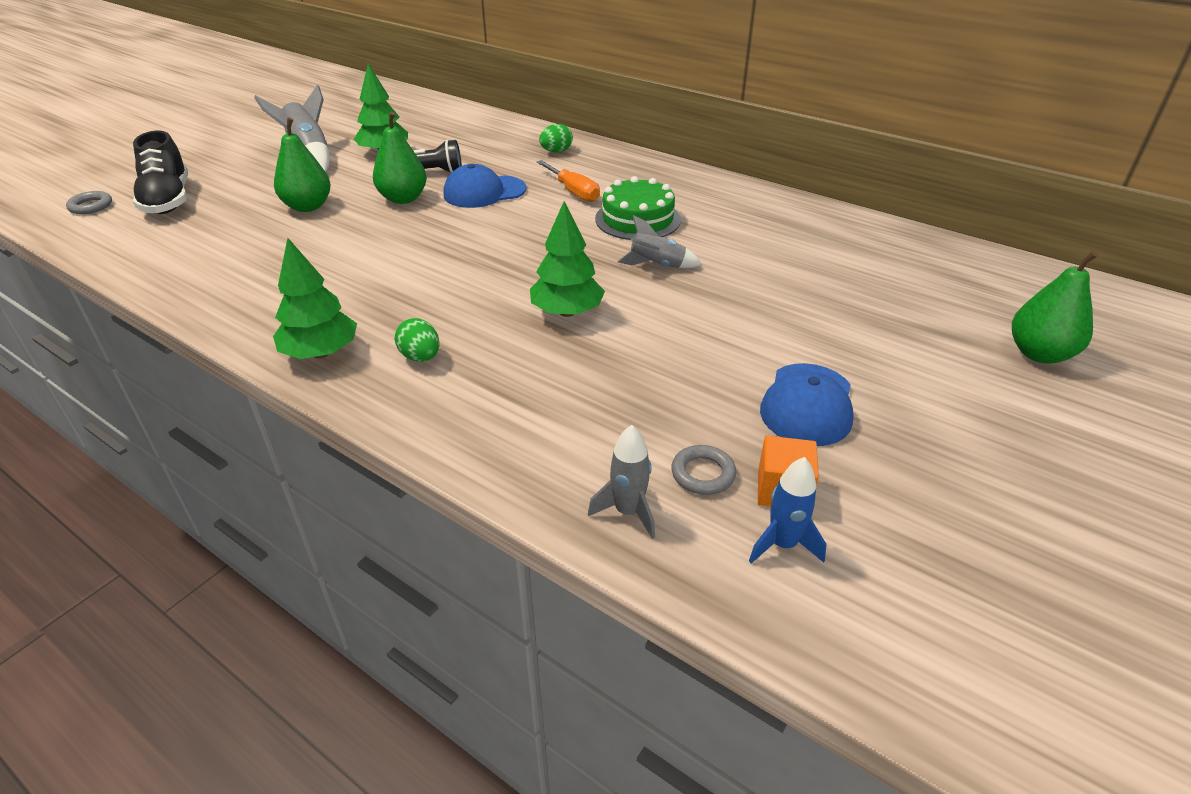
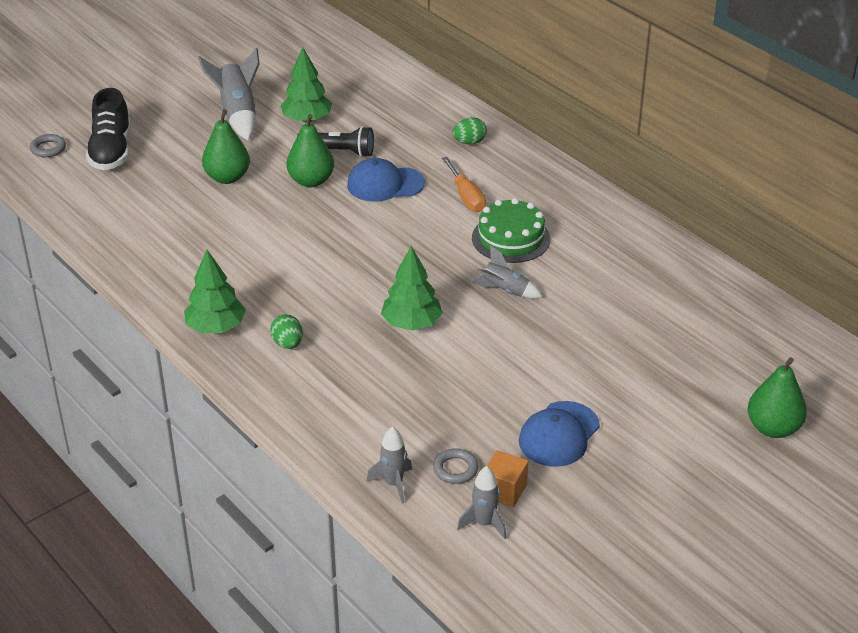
camera: 15 degrees right, 0 degrees up
blue rocket [749,457,826,563] -> grey rocket [457,466,506,539]

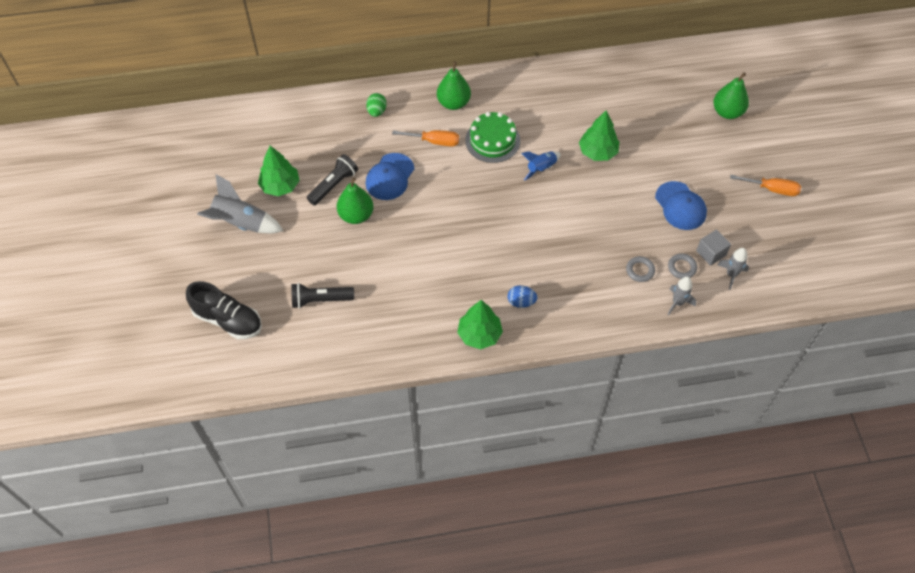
camera: 60 degrees left, 20 degrees up
grey ring [30,134,66,157] -> grey ring moved to [626,256,655,282]
green pear [202,109,250,184] -> green pear moved to [437,61,471,110]
green egg [270,314,303,349] -> blue egg [508,285,537,308]
green tree [381,246,443,331] -> green tree moved to [579,110,619,161]
grey rocket [472,245,542,299] -> blue rocket [521,151,561,181]
orange cube [487,450,528,507] -> grey cube [696,229,731,266]
none -> black flashlight [291,283,354,309]
none -> orange screwdriver [730,175,801,196]

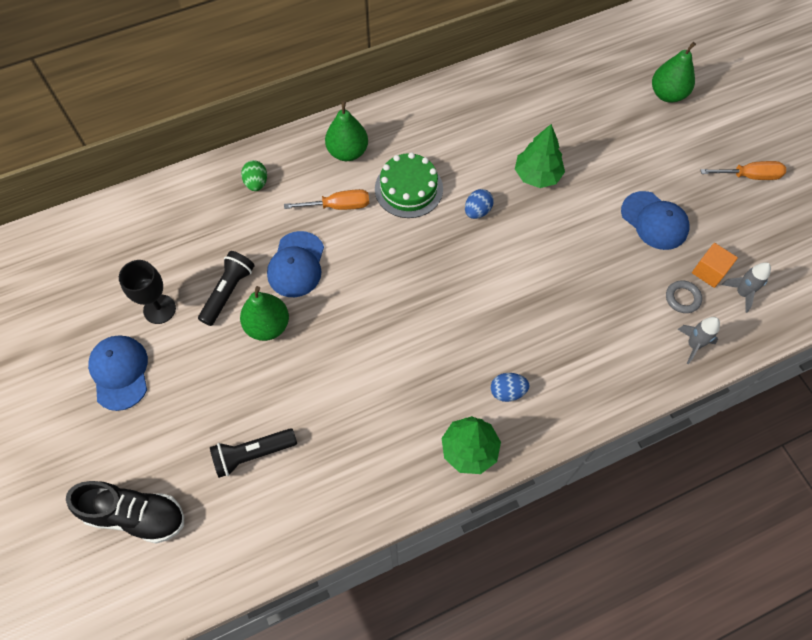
camera: 15 degrees left, 5 degrees up
grey rocket [197,174,283,233] -> blue cap [88,336,148,411]
green tree [258,146,300,196] -> black goblet [119,260,176,324]
blue rocket [521,151,561,181] -> blue egg [465,189,494,219]
grey ring [626,256,655,282] -> none
grey cube [696,229,731,266] -> orange cube [692,243,738,288]

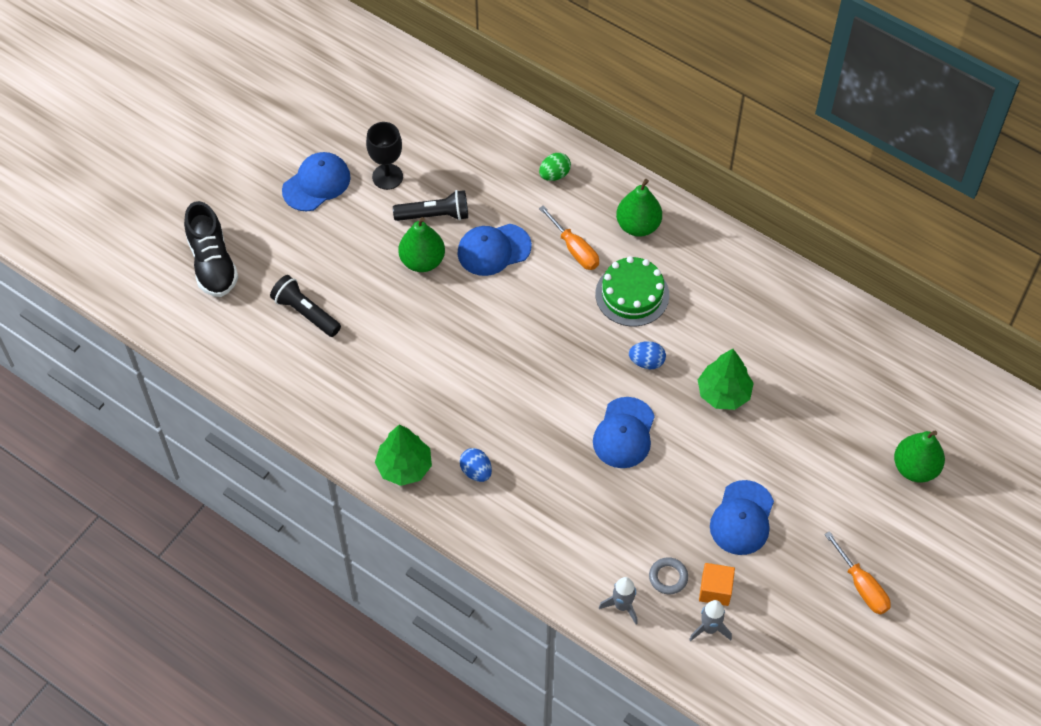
camera: 60 degrees right, 5 degrees down
none -> blue cap [593,397,655,468]

